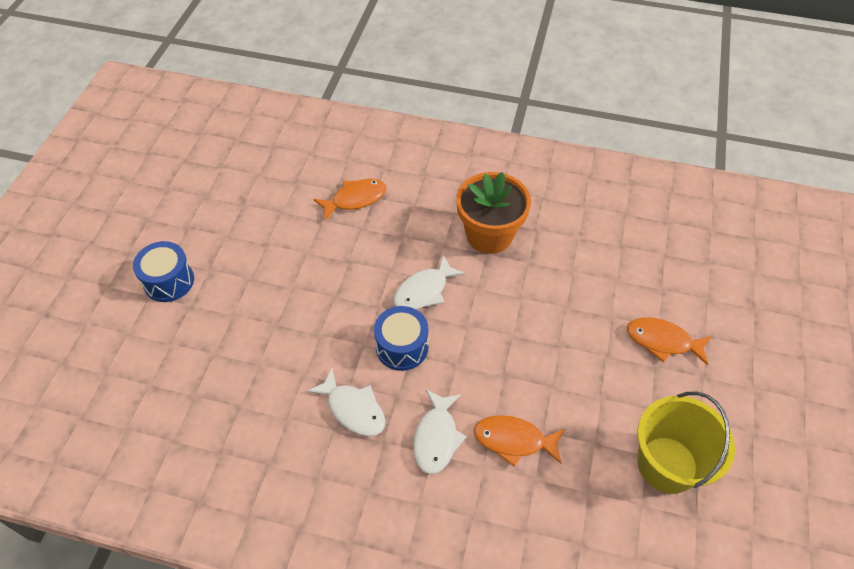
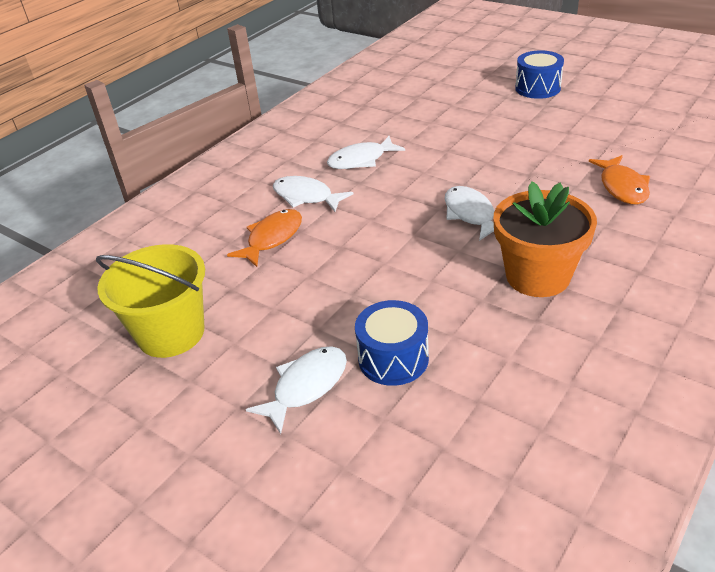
camera: 115 degrees right, 15 degrees down
blue drum [374,306,429,371] -> blue drum moved to [355,300,429,386]
orange fish [627,318,712,365] -> white fish [246,346,347,434]

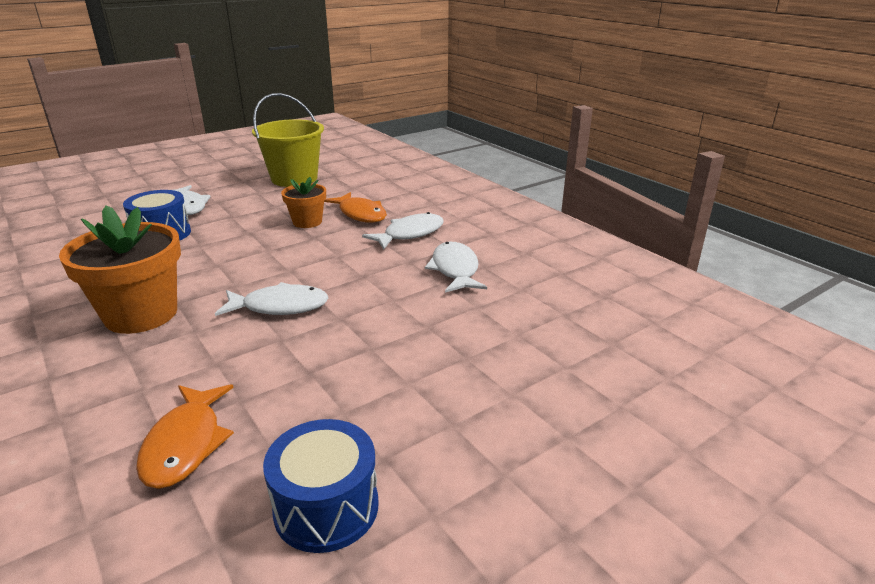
camera: 105 degrees right, 10 degrees down
blue drum [515,50,564,99] -> blue drum moved to [263,419,378,553]
orange fish [589,155,650,204] -> orange fish turned 105 degrees counterclockwise [136,384,234,489]
none -> orange flower pot [281,177,326,228]

